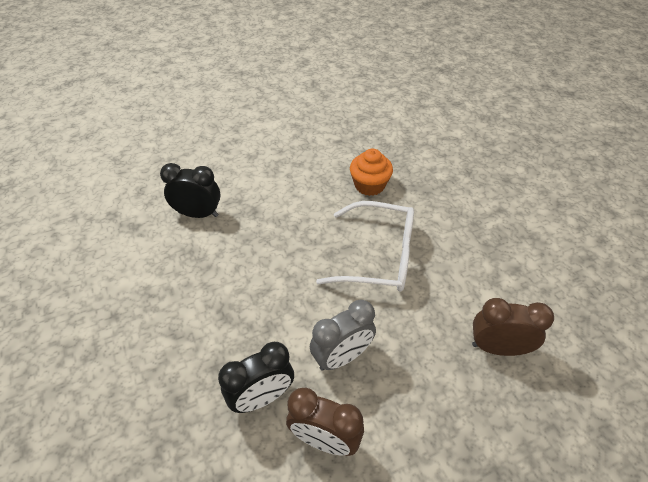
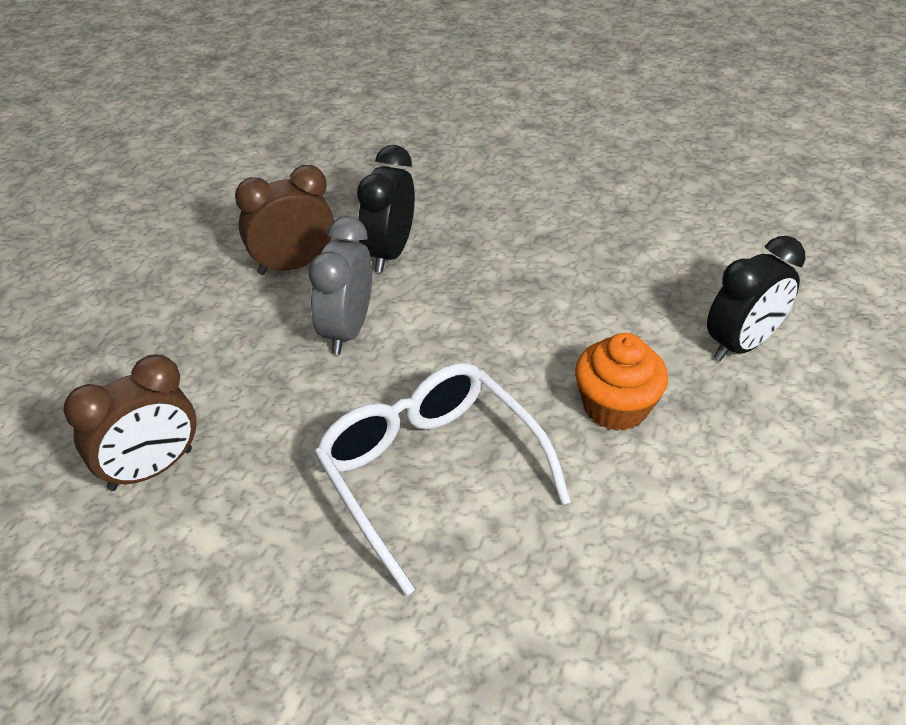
camera: 135 degrees right, 5 degrees down
white glasses [316,201,414,291] -> white glasses turned 90 degrees clockwise [314,362,571,596]
orange cupcake [350,149,393,196] -> orange cupcake moved to [575,333,668,431]

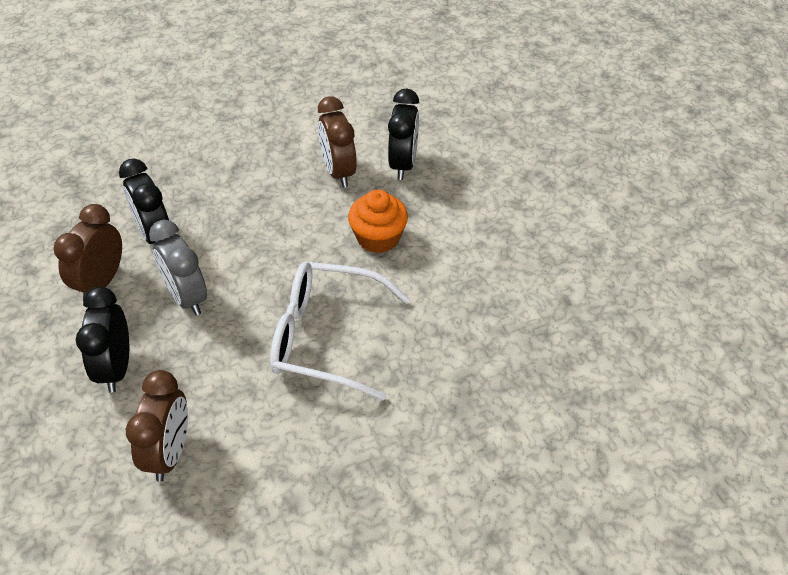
camera: 45 degrees left, 5 degrees up
none -> black clock [76,286,129,393]
none -> brown clock [318,96,357,187]

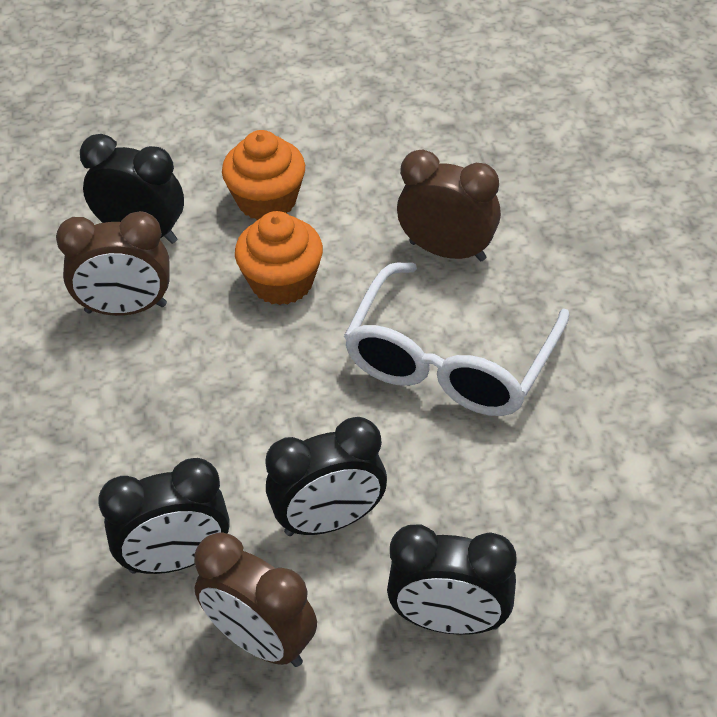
camera: 75 degrees left, 0 degrees up
brown clock [126,370,188,482] -> brown clock moved to [397,149,501,261]
grey clock [149,220,207,316] -> black clock [265,417,387,536]
none -> orange cupcake [222,130,305,220]

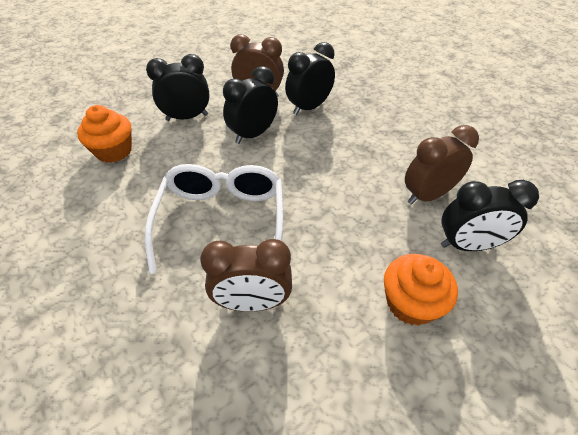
camera: 155 degrees right, 0 degrees up
orange cupcake [235,211,323,305] -> orange cupcake moved to [77,105,132,163]

